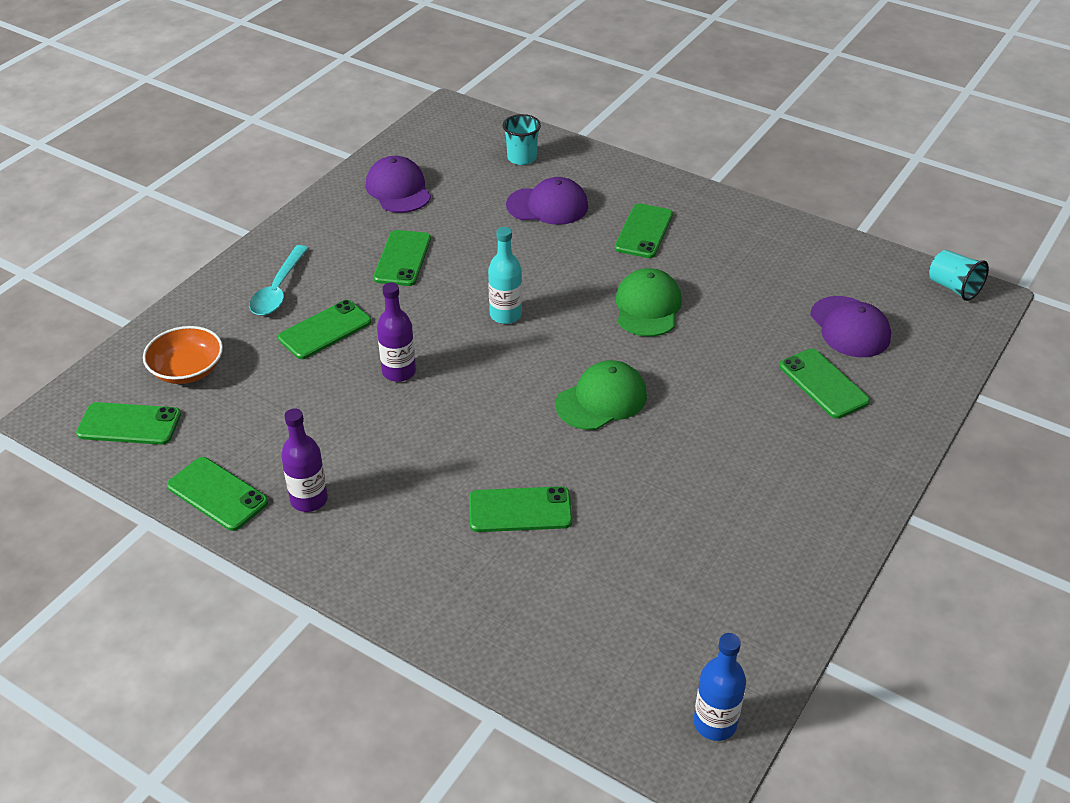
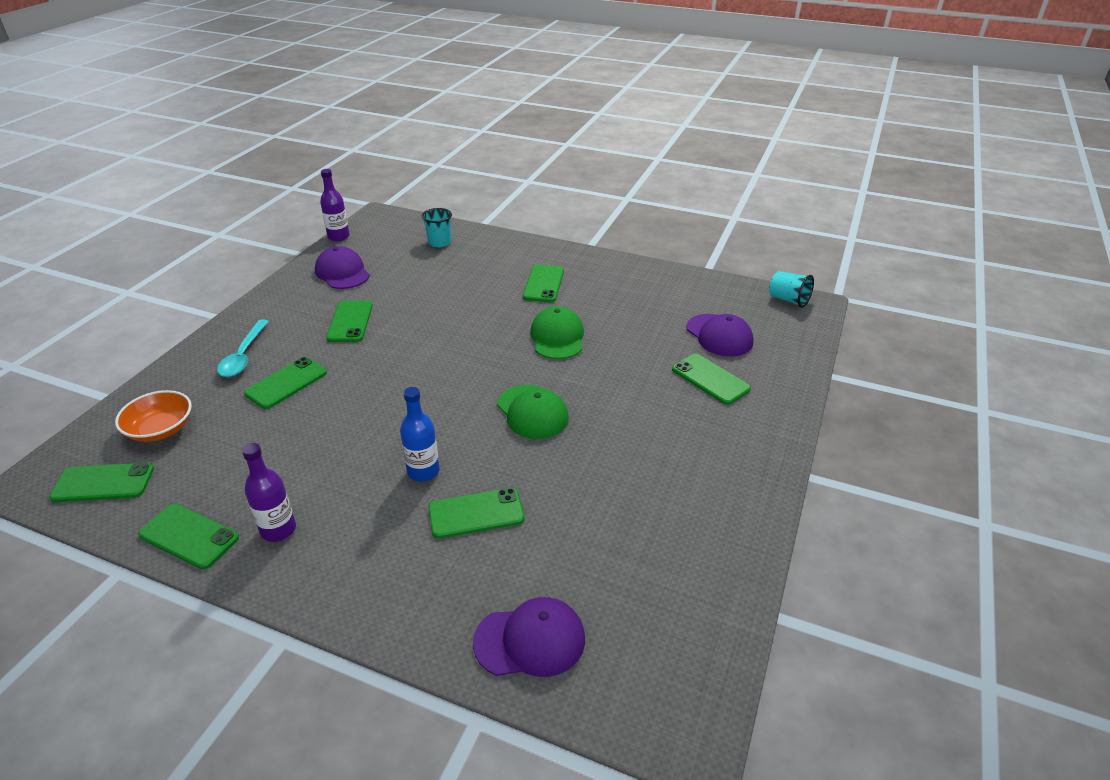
camera: 10 degrees left, 5 degrees down
purple bottle [377,282,416,382] -> purple bottle moved to [320,169,350,241]
turquoise bottle [488,227,522,324] -> none
purple cap [506,177,588,225] -> purple cap moved to [473,597,585,677]
green cap [556,360,647,430] -> green cap turned 105 degrees clockwise [497,385,569,439]
blue bottle [694,633,746,741] -> blue bottle moved to [400,387,440,481]

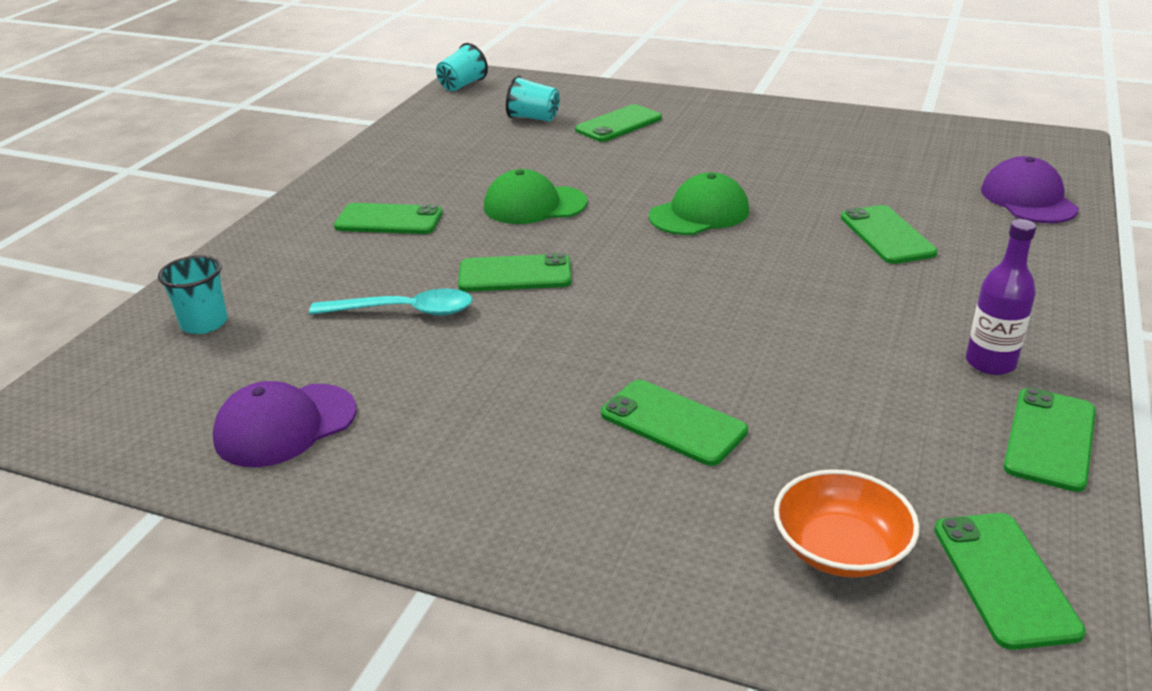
camera: 90 degrees left, 5 degrees down
turquoise spoon [217,320,269,377] -> turquoise spoon moved to [309,289,473,316]
purple bottle [320,169,350,241] -> none
green phone [326,301,373,342] -> green phone moved to [458,253,572,292]
blue bottle [400,387,440,481] -> none
purple cap [686,314,753,357] -> turquoise cup [506,75,560,122]

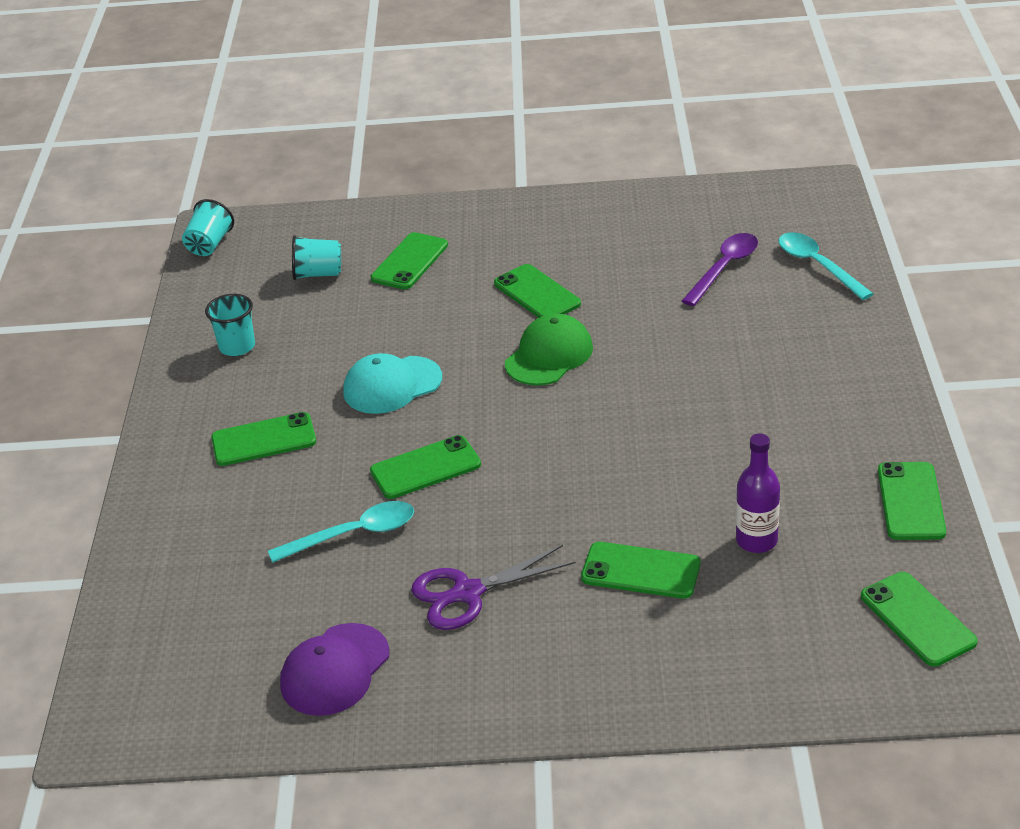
camera: 20 degrees left, 5 degrees up
turquoise cup [158,255,227,334] -> turquoise cup moved to [205,294,255,356]
green cap [484,169,587,224] -> turquoise cap [343,353,442,414]
orange bowl [774,469,919,578] -> none
green phone [841,205,938,264] -> green phone moved to [494,264,581,318]
purple bottle [966,219,1036,375] -> purple bottle moved to [736,433,780,553]
purple cap [981,156,1079,223] -> turquoise spoon [779,232,873,300]
none -> purple scissors [411,545,576,630]
none -> purple spoon [682,233,758,306]

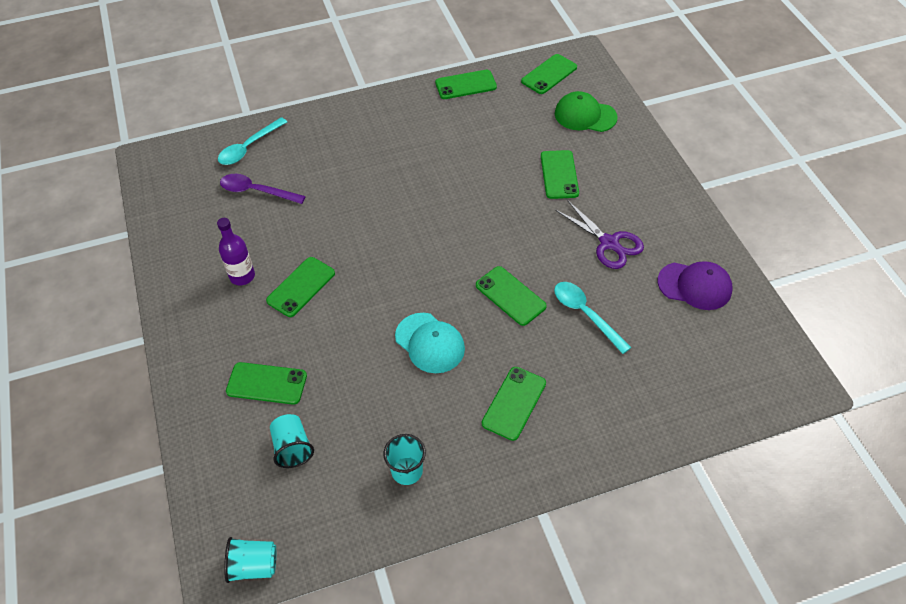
camera: 110 degrees left, 15 degrees up
green phone [211,412,316,466] -> green phone turned 60 degrees clockwise [482,367,546,441]
green cap [505,314,593,386] -> green cap moved to [555,91,618,132]
purple bottle [736,433,780,553] -> purple bottle moved to [217,218,255,285]

